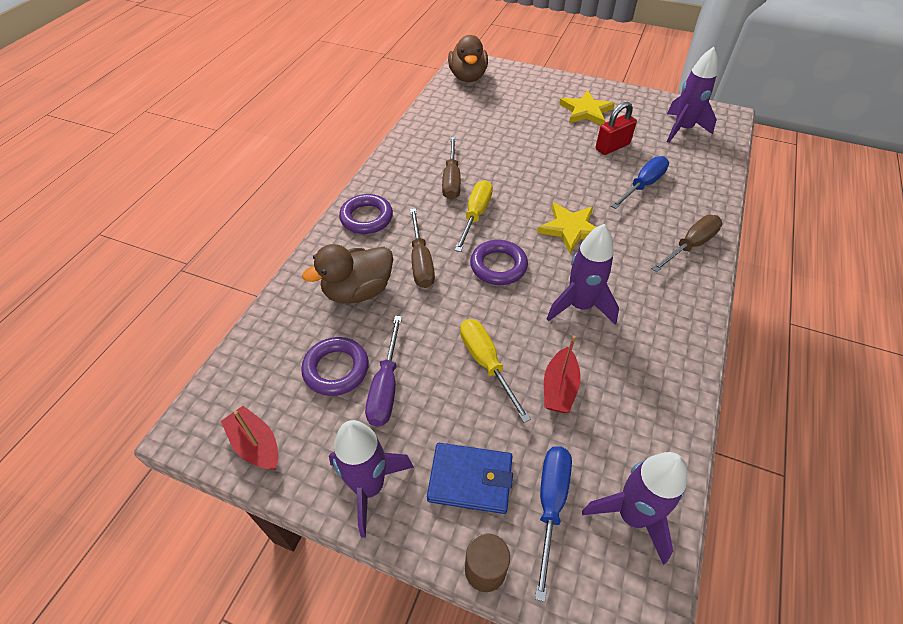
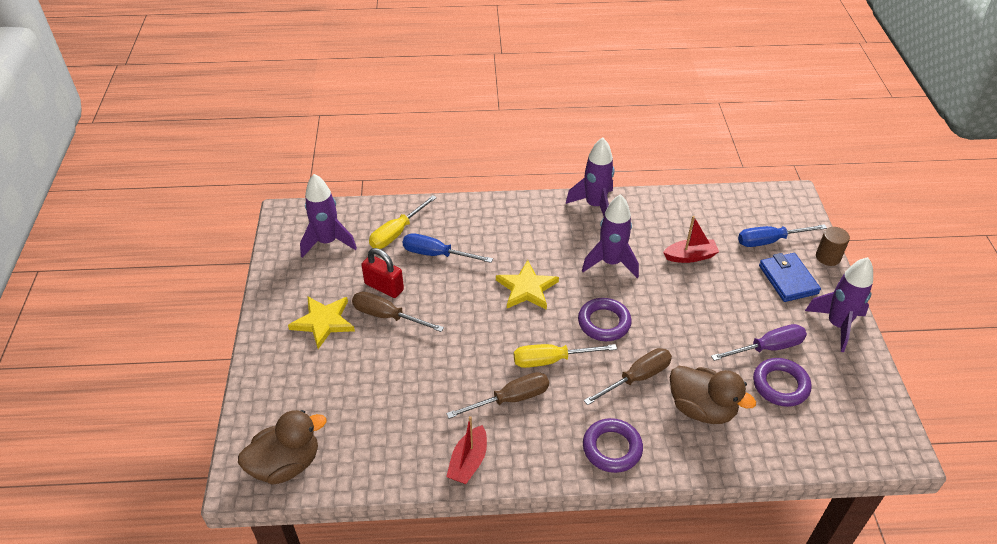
camera: 115 degrees left, 5 degrees down
red boat [221,406,279,470] -> red boat moved to [446,416,487,484]
yellow screwdriver [460,319,531,423] -> yellow screwdriver moved to [369,195,437,249]
purple rocket [582,452,687,565] -> purple rocket moved to [566,137,614,216]
brown screwdriver [651,215,723,272] -> brown screwdriver moved to [352,291,444,332]

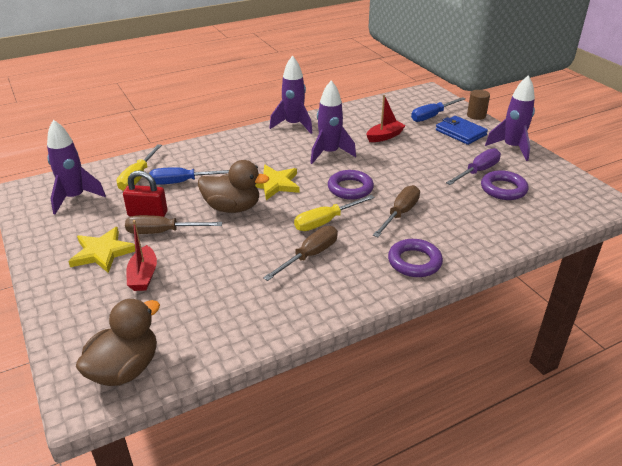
camera: 25 degrees left, 10 degrees down
red boat [446,416,487,484] -> red boat moved to [126,220,157,291]
brown duck [670,366,756,424] -> brown duck moved to [198,160,269,213]

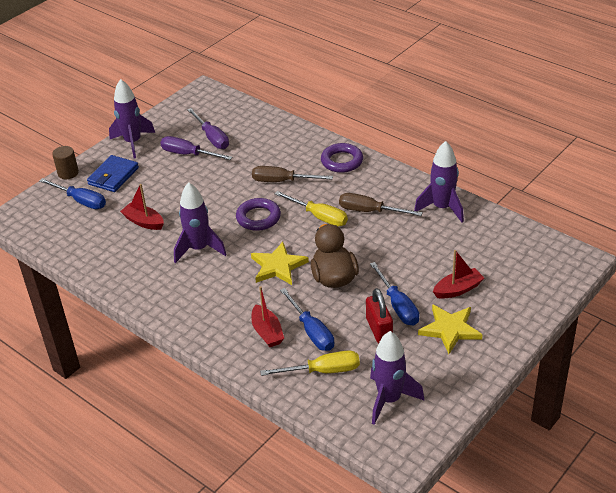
camera: 110 degrees left, 5 degrees up
brown duck [76,299,160,386] -> none
brown screwdriver [125,215,222,234] -> blue screwdriver [370,262,419,326]
purple rocket [270,55,313,134] -> purple rocket moved to [414,141,464,222]
purple ring [481,170,529,200] -> purple screwdriver [187,108,229,149]
none -> red boat [251,286,284,347]

